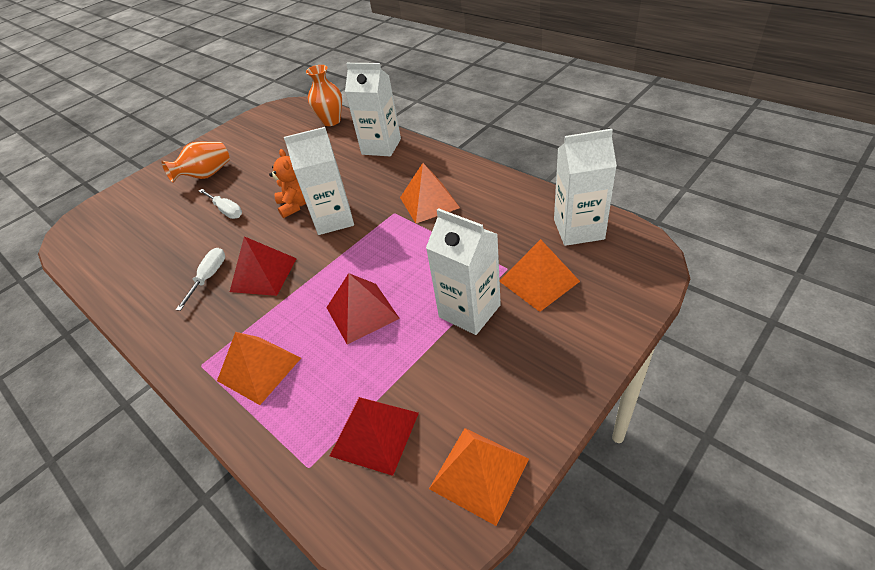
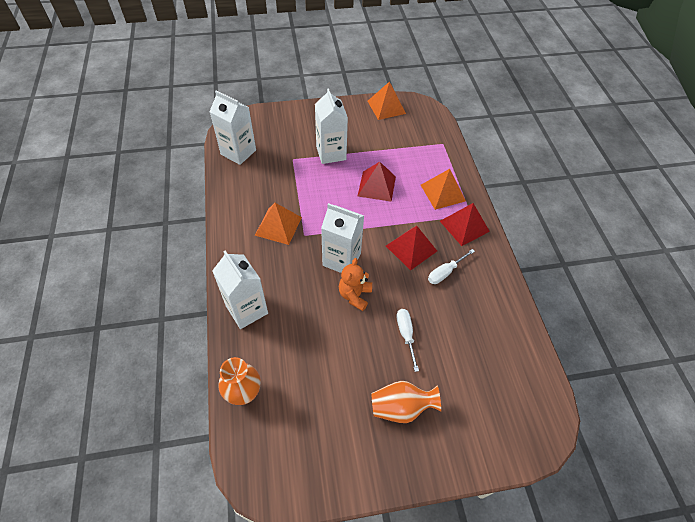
camera: 150 degrees left, 10 degrees up
red pyramid [330,397,419,476] -> red pyramid moved to [440,203,490,246]
orange pyramid [500,239,580,312] -> none

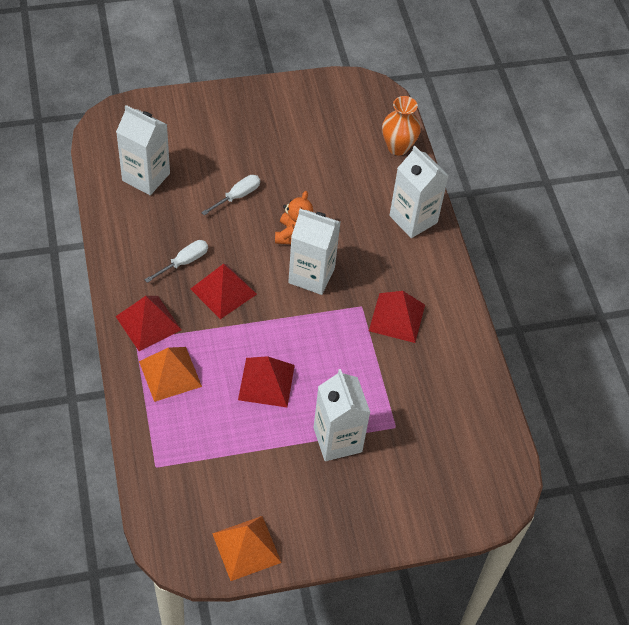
camera: 175 degrees right, 0 degrees up
white carton [210,90,256,165] -> white carton moved to [116,105,170,195]
orange pyramid [255,203,302,245] -> red pyramid [369,291,425,343]
orange vase [371,381,441,423] -> none
white screwdriver [397,309,419,372] -> white screwdriver turned 120 degrees counterclockwise [201,175,260,215]

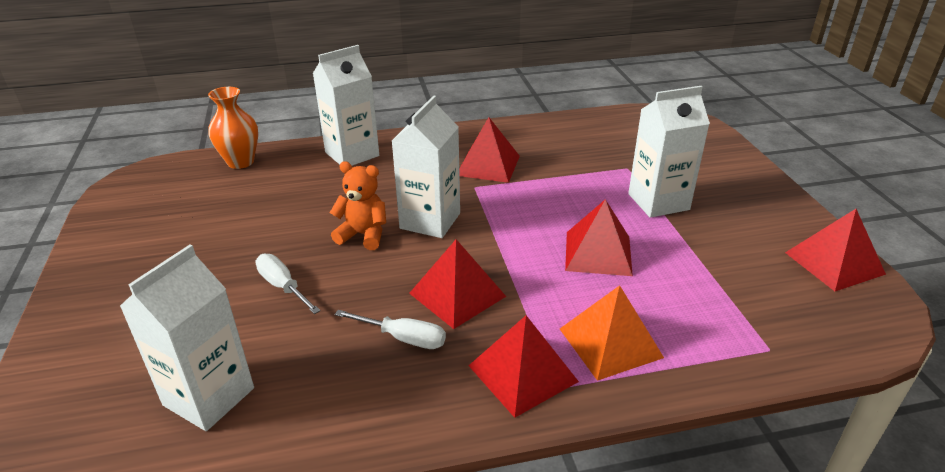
camera: 85 degrees left, 20 degrees down
white screwdriver [144,240,208,283] -> white screwdriver turned 150 degrees clockwise [335,310,446,349]
orange pyramid [212,516,282,581] -> red pyramid [785,209,886,291]

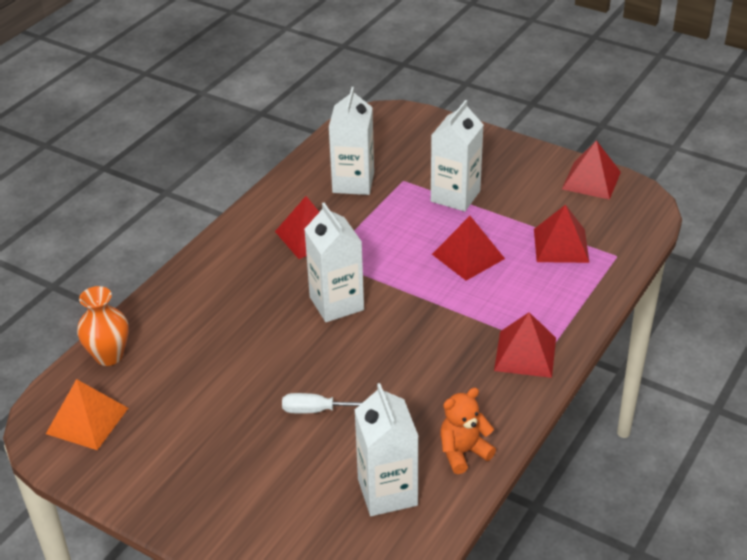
camera: 45 degrees left, 5 degrees up
white carton [313,45,379,166] -> white carton moved to [329,87,374,195]
orange teddy bear [330,161,386,250] -> orange teddy bear moved to [440,388,496,474]
white screwdriver [335,310,446,349] -> none
red pyramid [409,239,506,329] -> red pyramid moved to [534,204,589,263]
orange pyramid [560,285,664,381] -> orange pyramid moved to [46,379,128,450]

